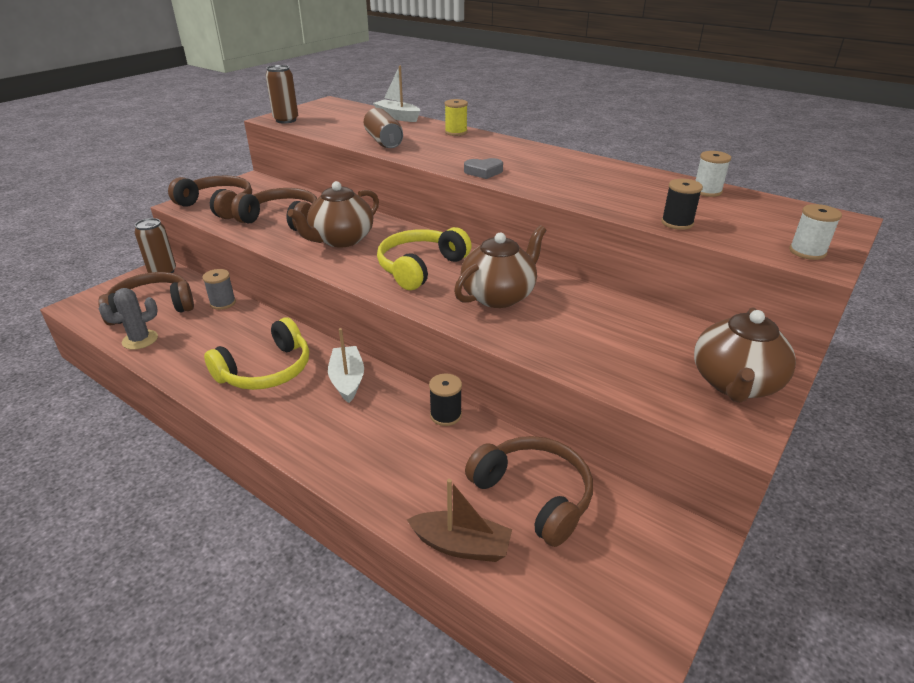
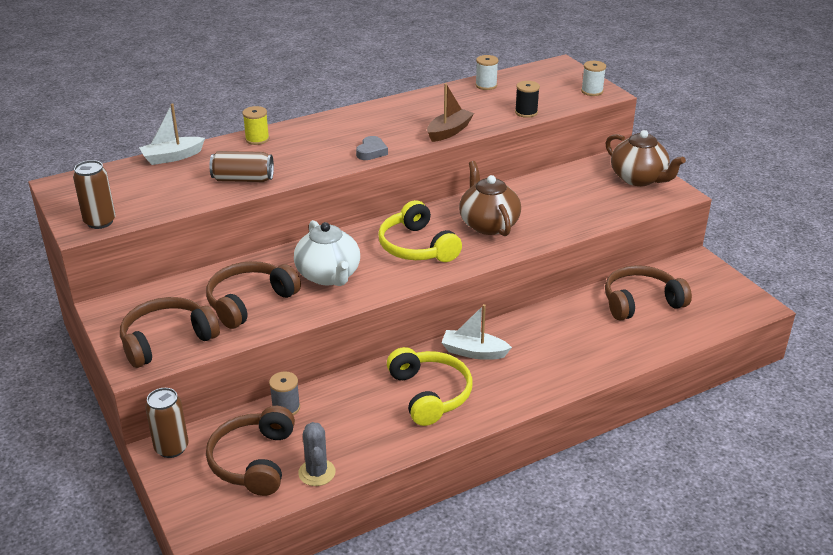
camera: 65 degrees left, 0 degrees up
brown teapot [288,181,379,248] -> white teapot [294,220,360,286]
brown boat [407,479,512,562] -> brown boat moved to [427,83,474,142]
black spool [429,374,462,426] -> none

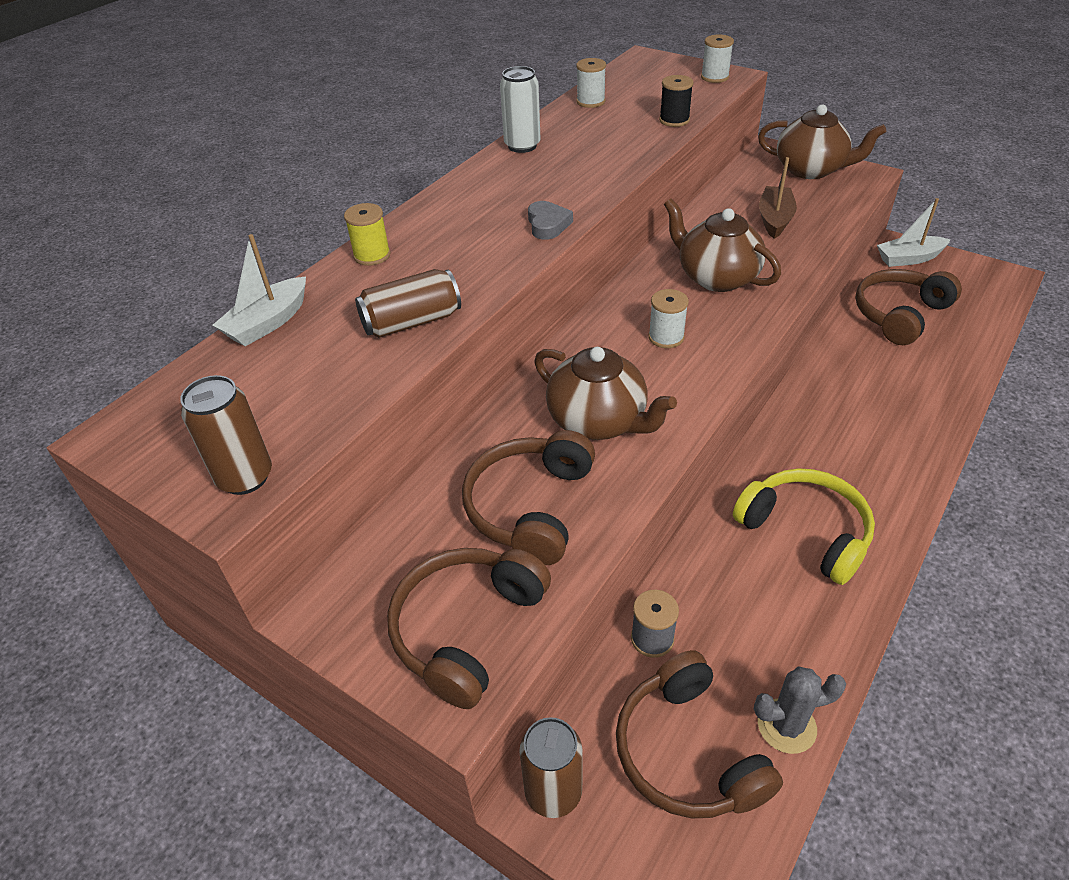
camera: 25 degrees left, 10 degrees up
white teapot [294,220,360,286] -> brown teapot [534,347,677,440]
grey cactus [298,422,336,486] -> grey cactus turned 60 degrees counterclockwise [754,666,846,754]
yellow headphones [378,200,462,262] -> white spool [648,289,689,348]
brown boat [427,83,474,142] -> brown boat moved to [759,157,797,239]
white boat [441,304,512,360] -> white boat moved to [877,198,951,267]
none -> white can [500,66,541,153]

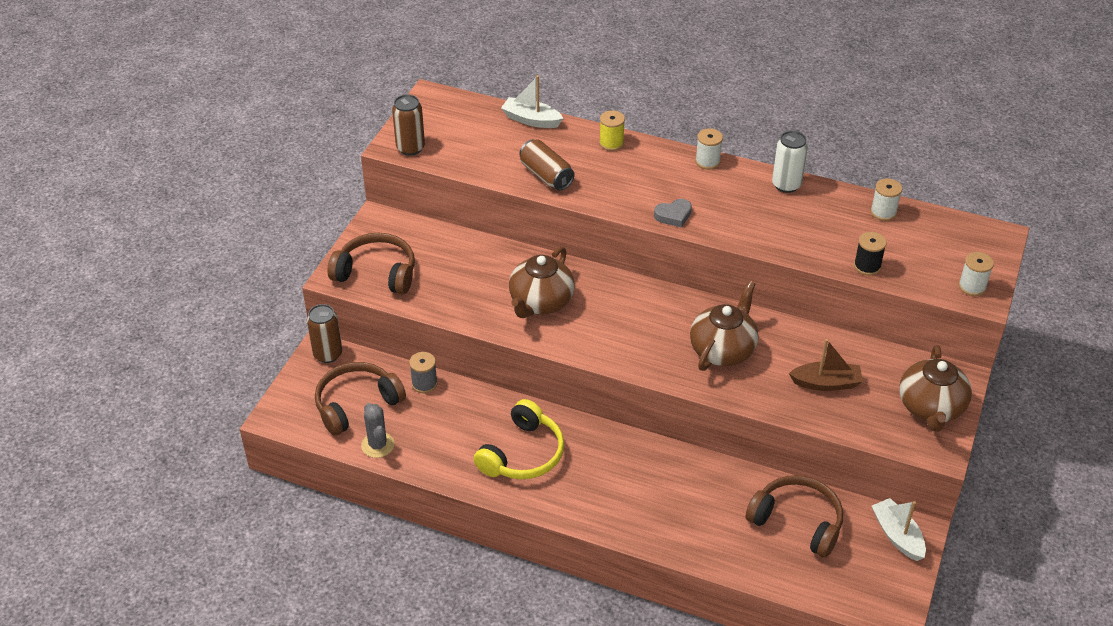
camera: 75 degrees right, 0 degrees up
brown headphones [462,430,595,565] -> none
white spool [648,289,689,348] -> white spool moved to [695,128,723,169]

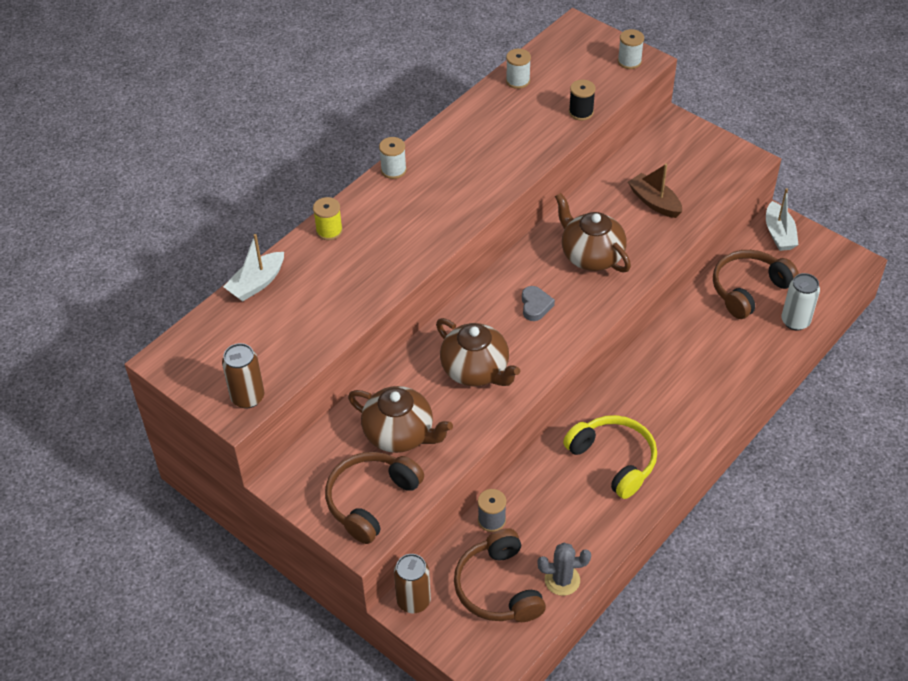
camera: 70 degrees left, 5 degrees up
brown can [519,140,575,191] -> none
grey heart [654,199,692,228] -> grey heart moved to [522,286,555,321]
white can [772,131,808,193] -> white can moved to [782,273,820,331]
brown boat [789,339,863,391] -> brown boat turned 60 degrees counterclockwise [628,163,682,218]
white boat [872,498,926,561] -> white boat turned 90 degrees counterclockwise [766,188,799,251]
brown teapot [899,345,972,432] -> brown teapot moved to [348,386,453,453]

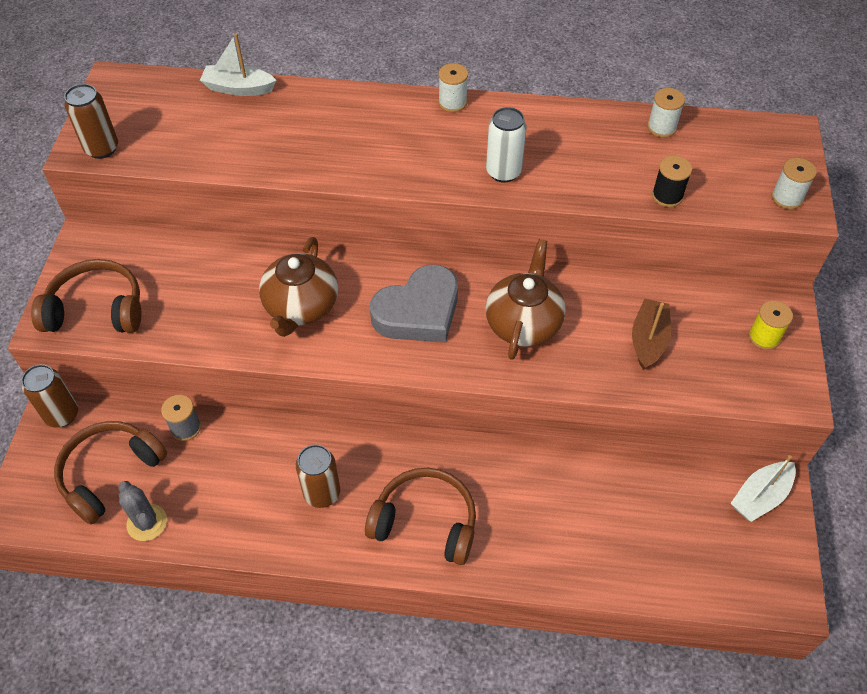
camera: 55 degrees right, 5 degrees up
yellow spool [313,197,343,240] -> yellow spool moved to [749,301,793,350]
brown teapot [348,386,453,453] -> none
grey heart [522,286,555,321] -> grey heart [370,265,458,342], size x2.08
yellow headphones [563,415,657,499] -> brown can [296,444,340,508]
brown headphones [713,250,799,319] -> brown headphones moved to [365,468,476,565]
white can [782,273,820,331] -> white can moved to [486,107,527,182]

